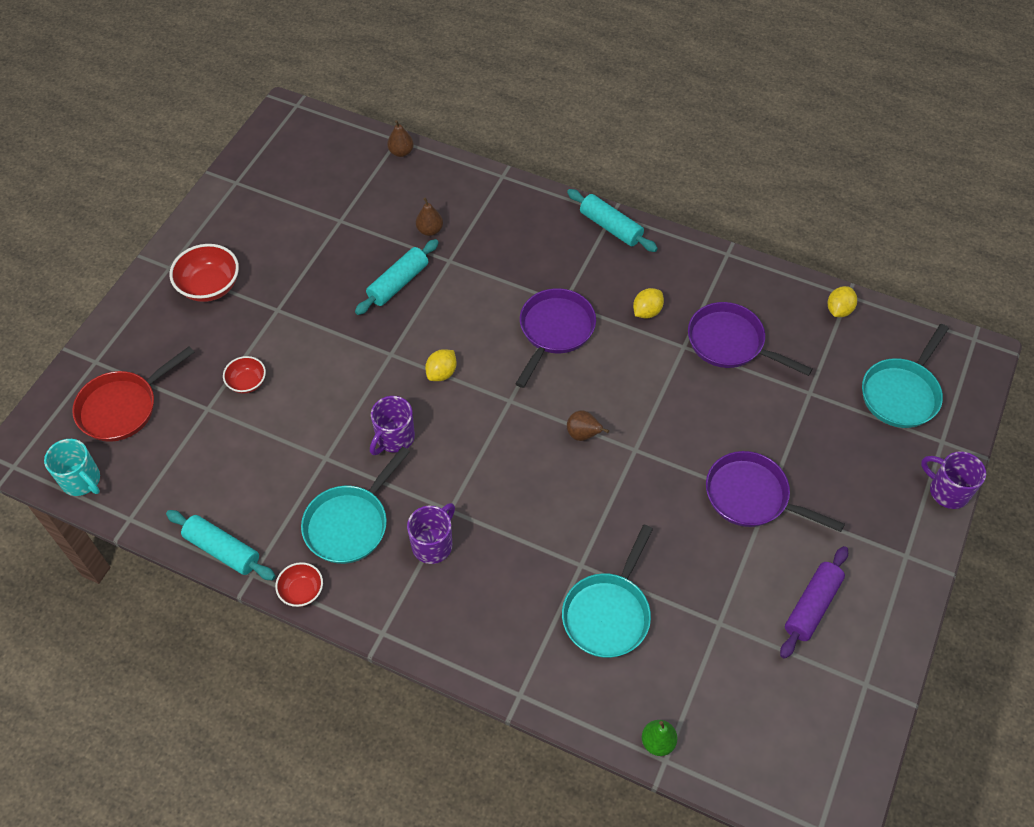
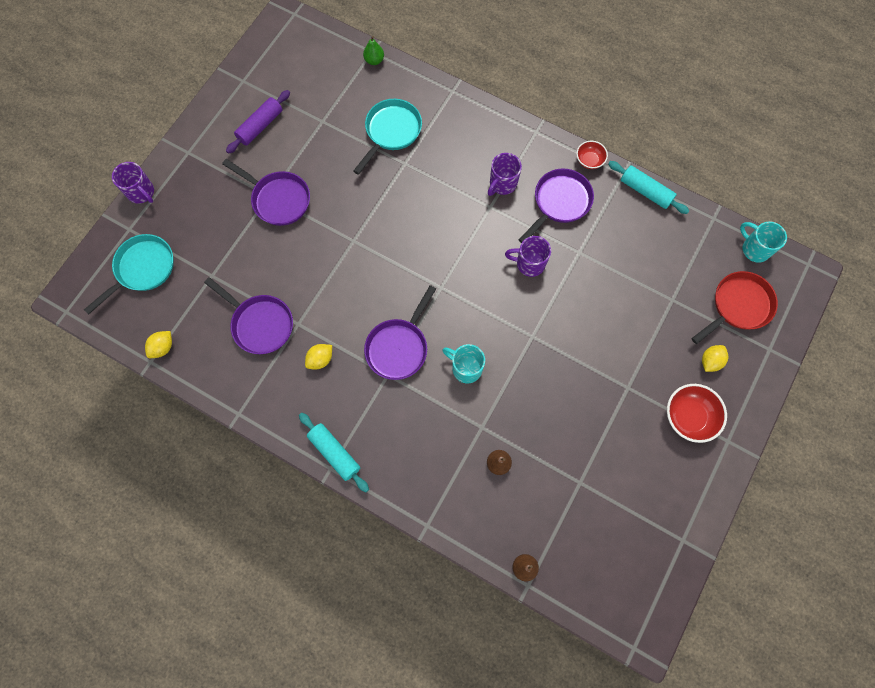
camera: 175 degrees left, 15 degrees up
red bowl [223,356,266,394] -> none
turquoise pan [301,446,410,564] -> purple pan [519,168,594,243]
turquoise rolling pin [355,239,439,315] -> none
purple mug [370,396,415,455] -> purple mug turned 120 degrees counterclockwise [505,236,551,277]
yellow lemon [425,349,457,381] -> yellow lemon moved to [702,345,729,372]
brown pear [567,410,609,441] -> none
none -> turquoise mug [442,344,485,383]

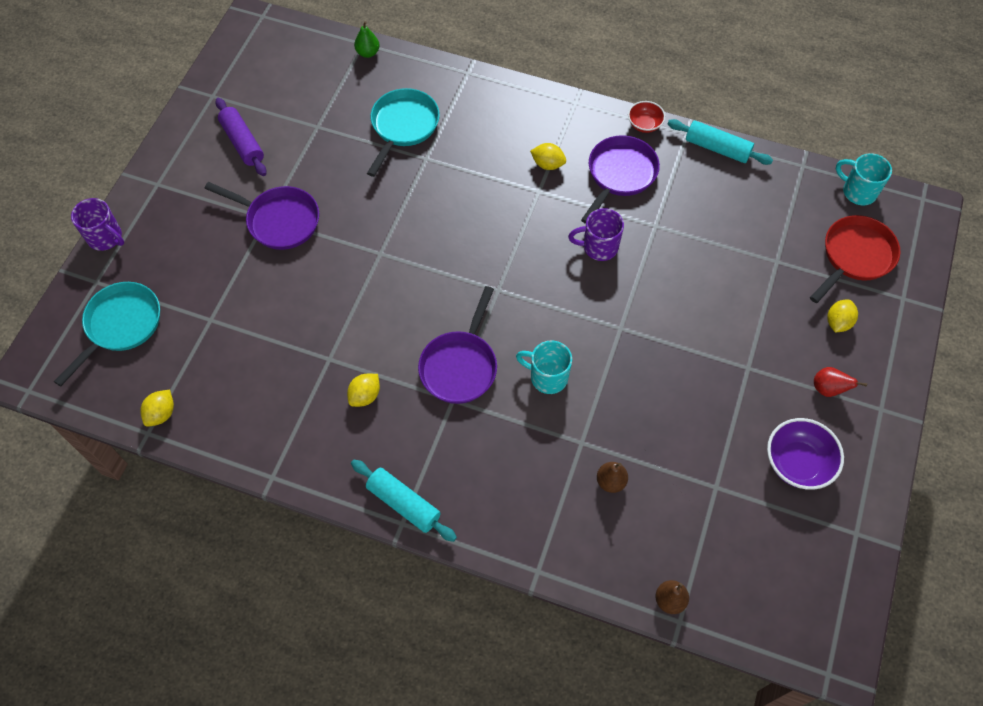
camera: 10 degrees left, 10 degrees down
purple pan [204,277,293,354] -> none
purple rolling pin [226,90,290,154] -> purple rolling pin turned 60 degrees counterclockwise [215,98,266,176]
purple mug [488,153,522,196] -> yellow lemon [530,143,566,170]
red bowl [667,384,727,443] -> red pear [814,367,867,397]
none -> purple bowl [767,418,844,490]

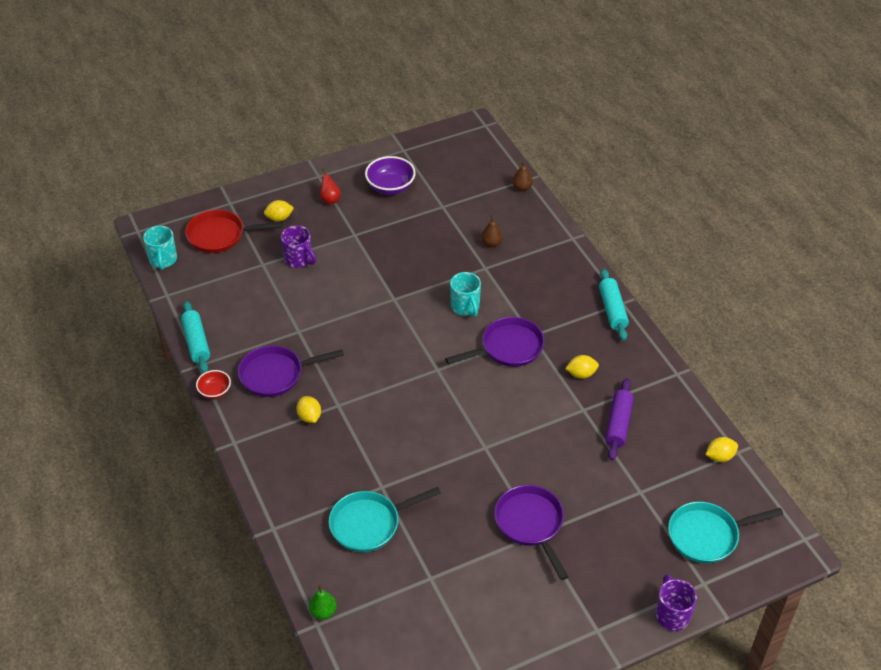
camera: 135 degrees left, 15 degrees down
purple rolling pin [215,98,266,176] -> purple rolling pin moved to [605,378,634,460]
purple mug [568,208,624,261] -> purple mug moved to [281,225,316,268]

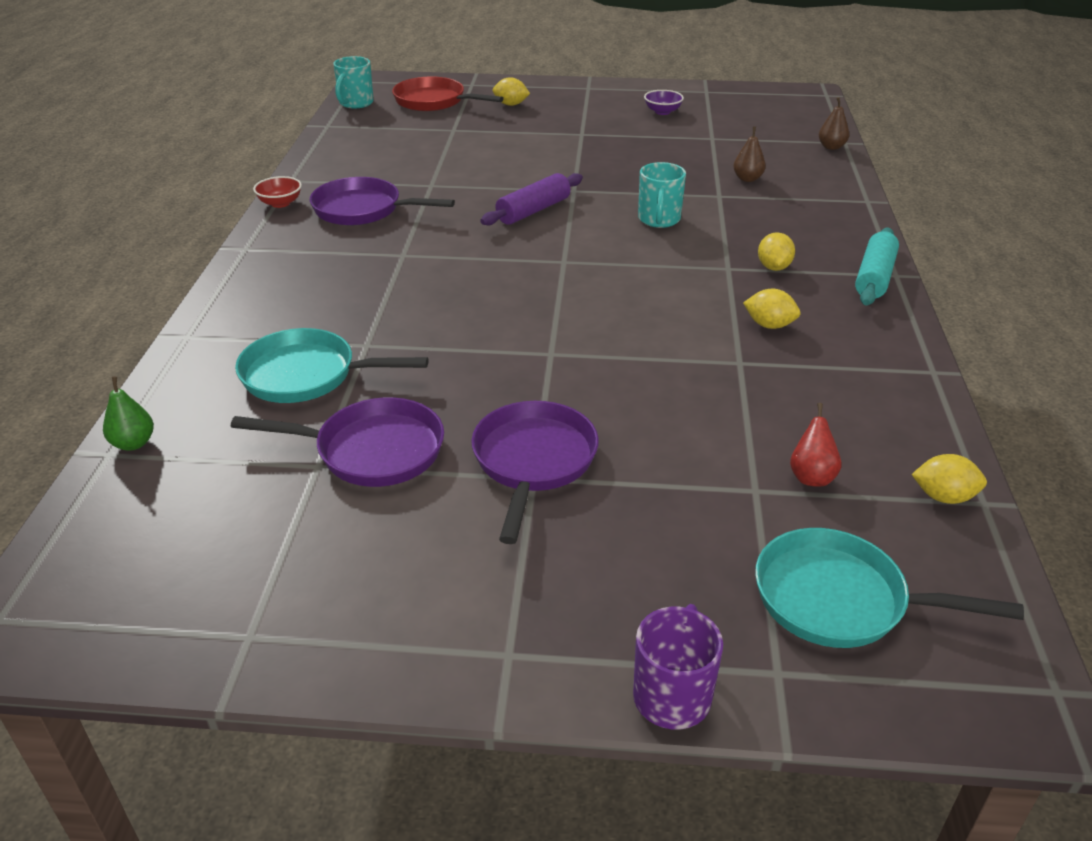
camera: 30 degrees right, 10 degrees down
turquoise rolling pin [181,301,210,373] -> none
purple mug [281,225,316,268] -> none
yellow lemon [296,396,321,423] -> yellow lemon moved to [758,232,795,271]
red pear [320,168,341,204] -> red pear moved to [790,403,842,487]
purple bowl [365,156,416,195] -> purple bowl [644,90,684,115], size x0.59
purple pan [445,317,545,367] -> purple pan moved to [231,397,444,487]
purple rolling pin [605,378,634,460] -> purple rolling pin moved to [480,173,583,225]

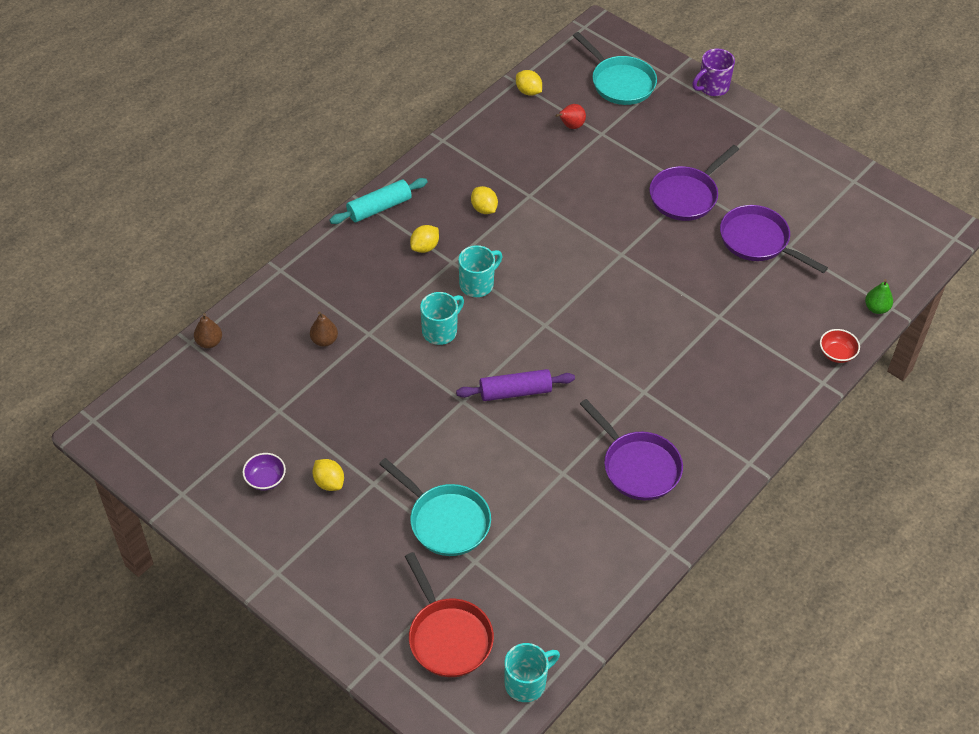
camera: 145 degrees left, 15 degrees up
turquoise pan [235,328,429,403] -> turquoise pan moved to [379,458,491,556]
red bowl [253,176,302,208] -> red bowl moved to [820,329,860,363]
yellow lemon [493,77,530,106] -> yellow lemon moved to [313,459,344,491]
none -> turquoise mug [458,245,502,297]

